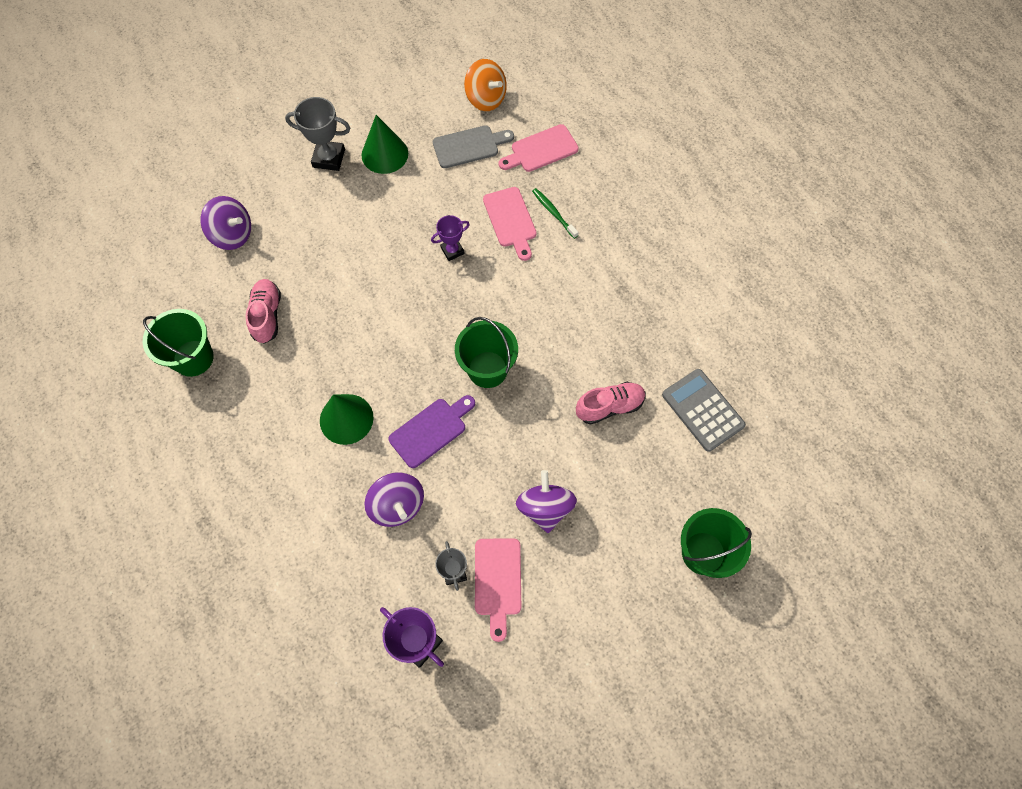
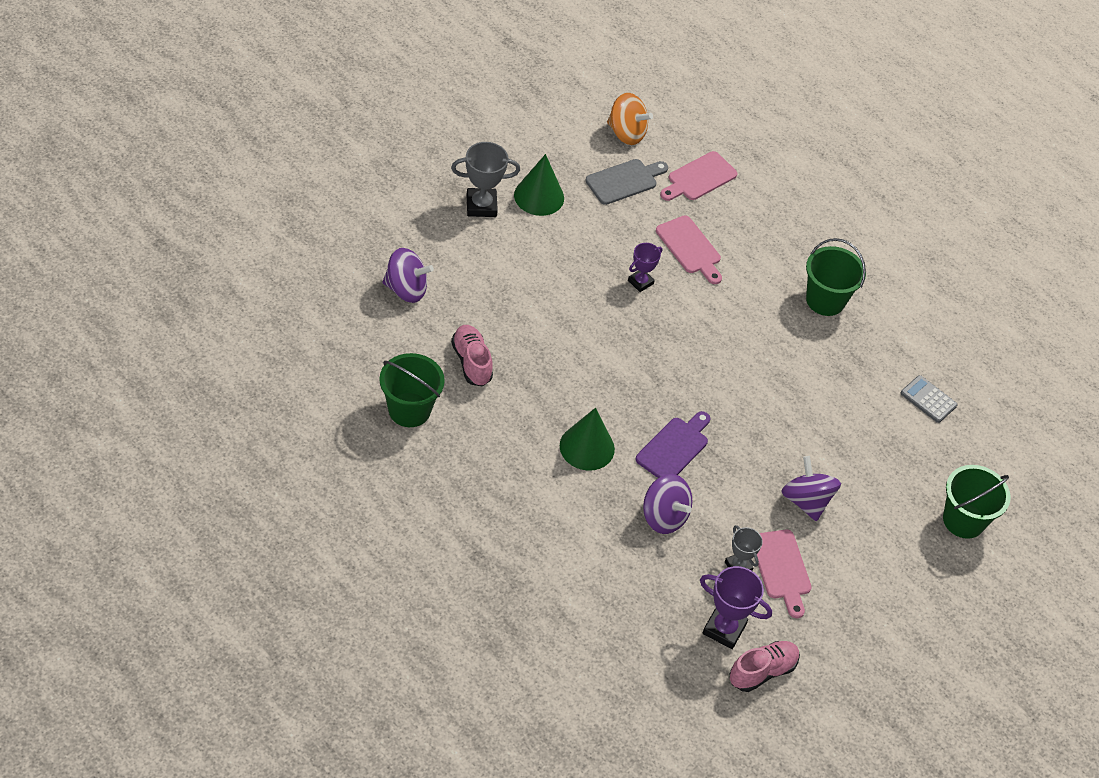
camera: 20 degrees left, 15 degrees down
green bucket [455,317,518,388] -> green bucket moved to [806,238,866,316]
green toothbrush [532,188,579,239] -> none
pink shoe [576,382,646,425] -> pink shoe moved to [729,641,800,692]
grey calculator [662,369,746,452] -> grey calculator [901,375,957,423], size x0.66

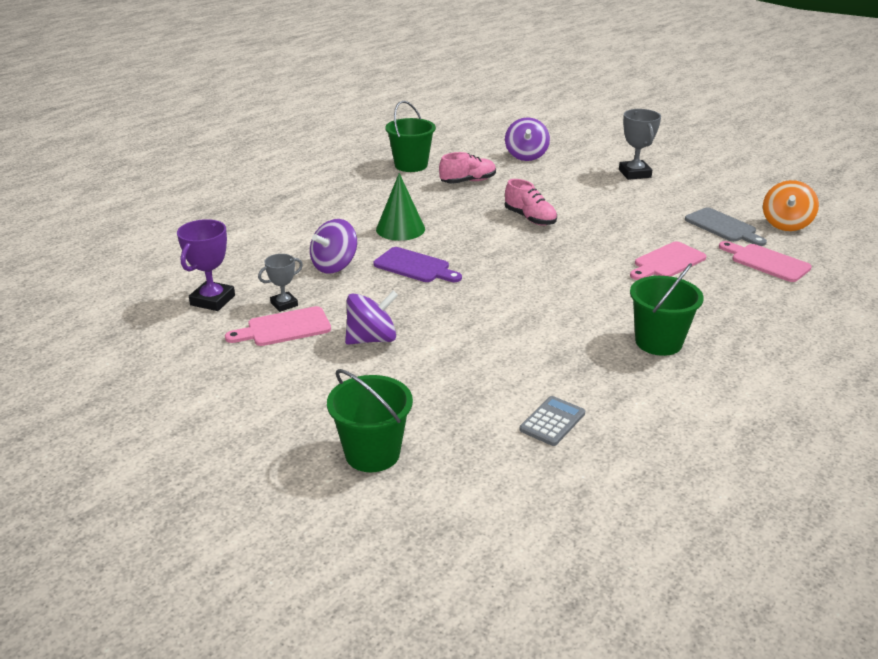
camera: 90 degrees right, 20 degrees down
green cone [514,154,564,216] -> none
purple trophy [628,243,662,292] -> none
pink shoe [729,641,800,692] -> pink shoe moved to [505,179,557,226]

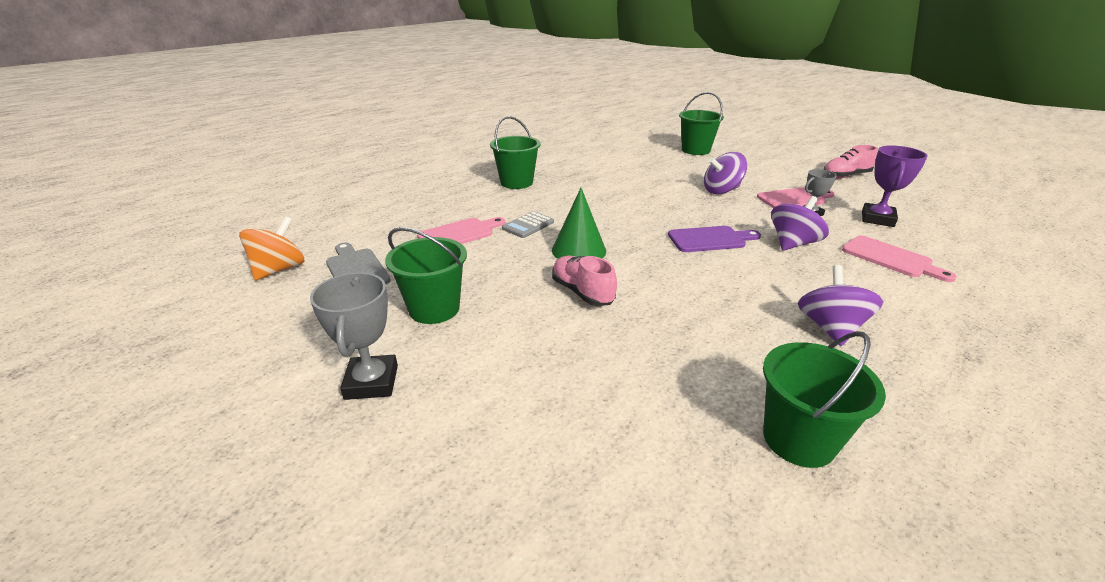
camera: 175 degrees left, 0 degrees up
purple cutting board [373,247,462,282] -> purple cutting board turned 135 degrees clockwise [668,226,761,252]
green cone [376,173,425,241] -> green cone moved to [552,188,606,259]
pink shoe [439,152,496,184] -> pink shoe moved to [823,145,878,178]
purple spinning top [505,117,550,161] -> purple spinning top moved to [798,265,883,346]
grey calculator [520,396,585,446] -> grey calculator moved to [502,211,554,238]
pink cutting board [719,241,812,282] -> pink cutting board moved to [842,235,957,282]
none -> green bucket [385,227,467,324]

